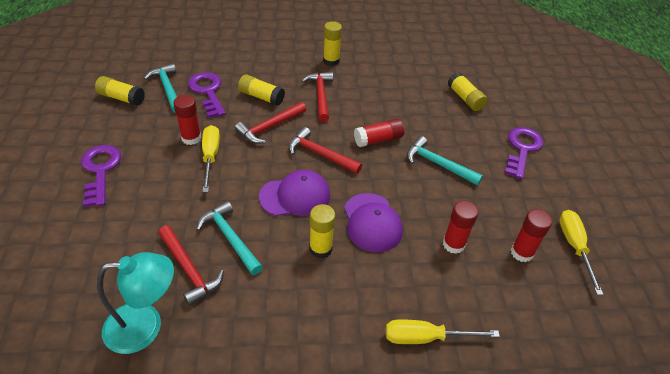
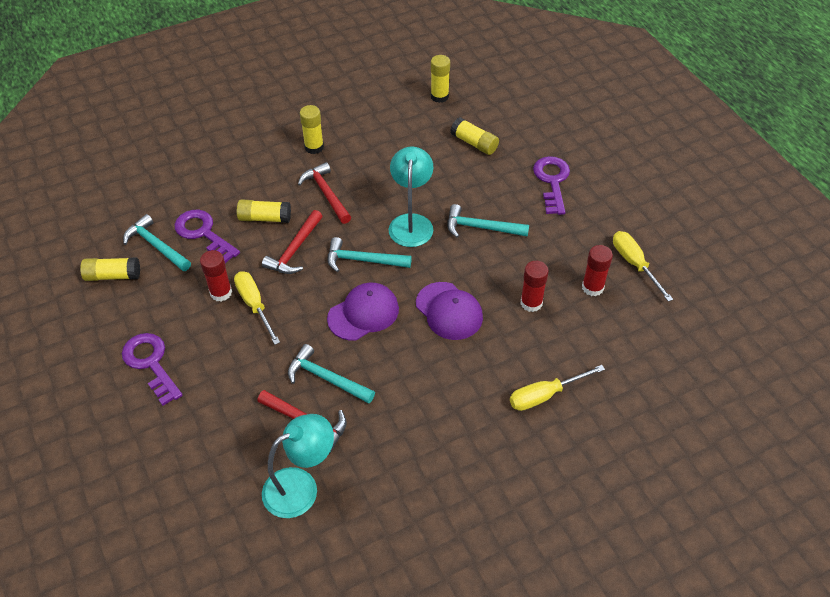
camera: 20 degrees left, 5 degrees up
red hammer [289,127,362,174] -> turquoise hammer [328,237,412,272]
yellow glue stick [309,204,335,259] -> yellow glue stick moved to [431,55,450,103]
red glue stick [354,118,404,147] -> turquoise lamp [389,146,433,247]

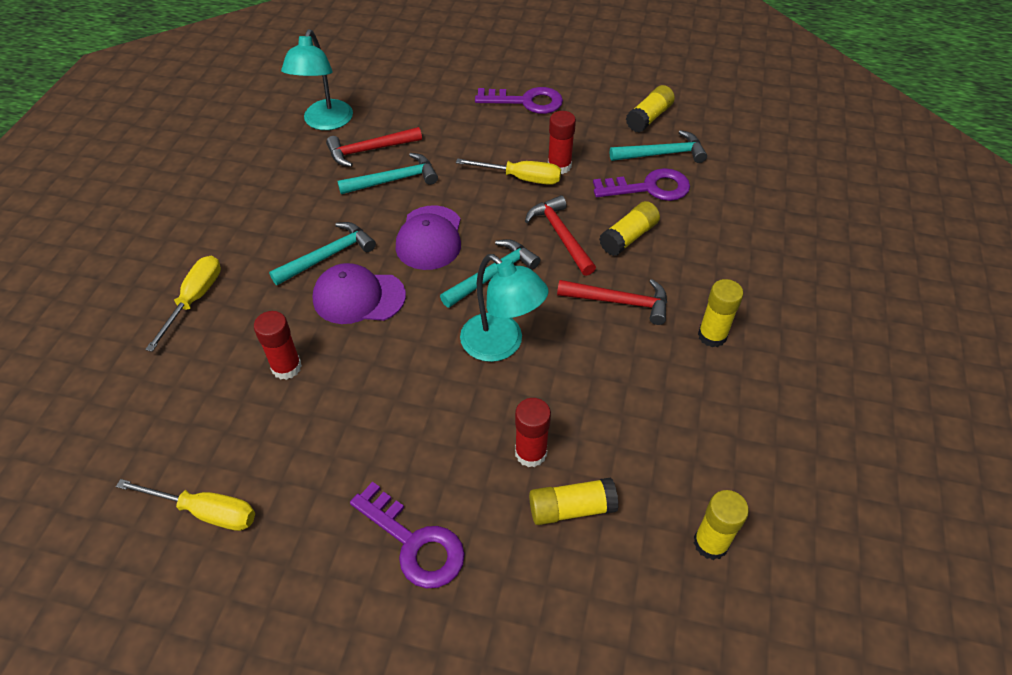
camera: 130 degrees right, 0 degrees up
turquoise hammer [447,204,529,238] -> turquoise hammer moved to [269,222,376,285]
red glue stick [582,245,613,296] -> red glue stick moved to [515,398,551,467]

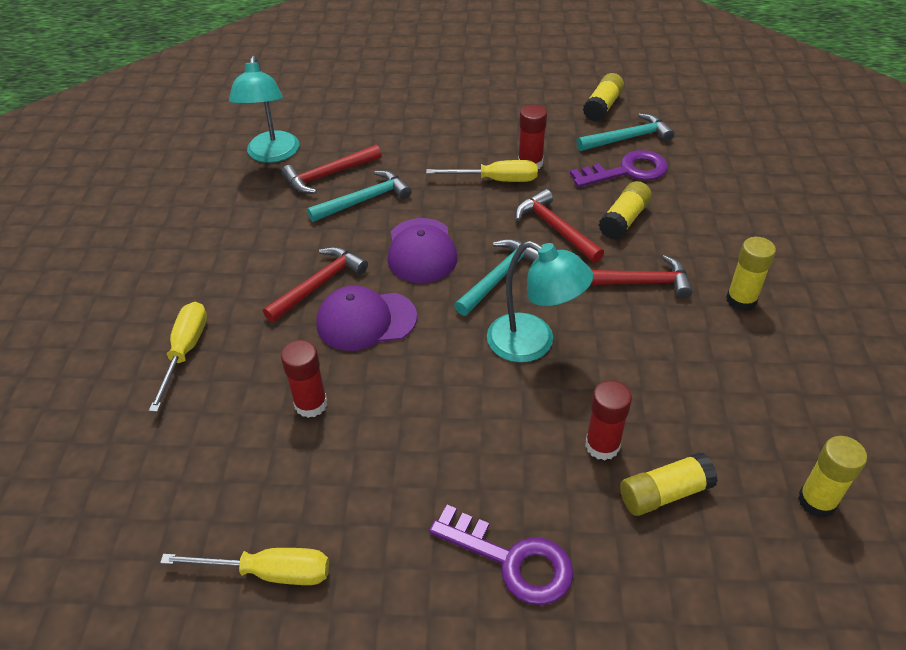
camera: 10 degrees left, 5 degrees down
turquoise hammer [269,222,376,285] -> red hammer [263,247,368,322]
purple key [475,87,563,114] -> none

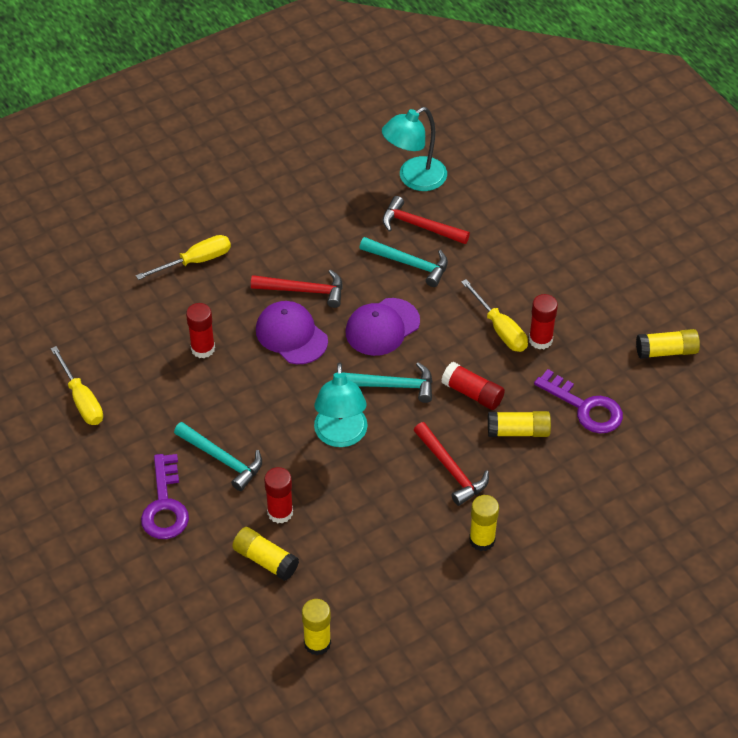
camera: 55 degrees right, 5 degrees up
red hammer [516,189,604,263] -> red glue stick [441,362,505,410]
turquoise hammer [577,113,674,151] -> turquoise hammer moved to [174,422,262,491]

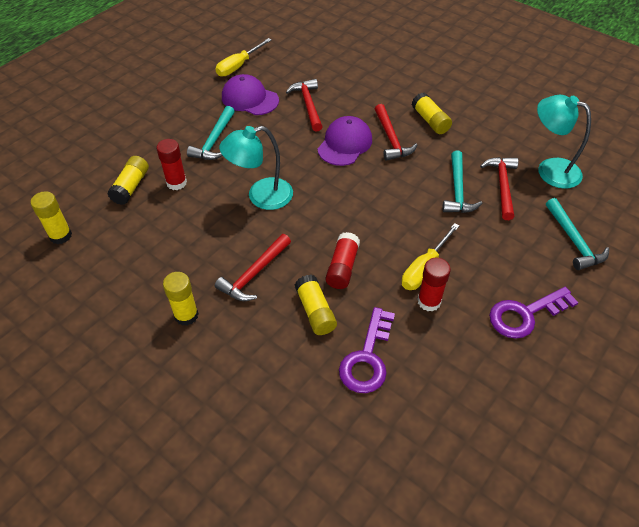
camera: 70 degrees right, 0 degrees up
yellow screwdriver [136,235,231,280] -> none
purple key [141,454,189,539] -> purple key moved to [489,287,578,339]
red glue stick [186,303,215,358] -> red hammer [286,79,323,132]
purple cap [345,298,420,356] -> purple cap moved to [222,74,279,115]
turquoise hammer [345,362,432,403] -> turquoise hammer moved to [546,198,609,270]
yellow glue stick [636,329,700,359] -> yellow glue stick moved to [412,93,452,134]

